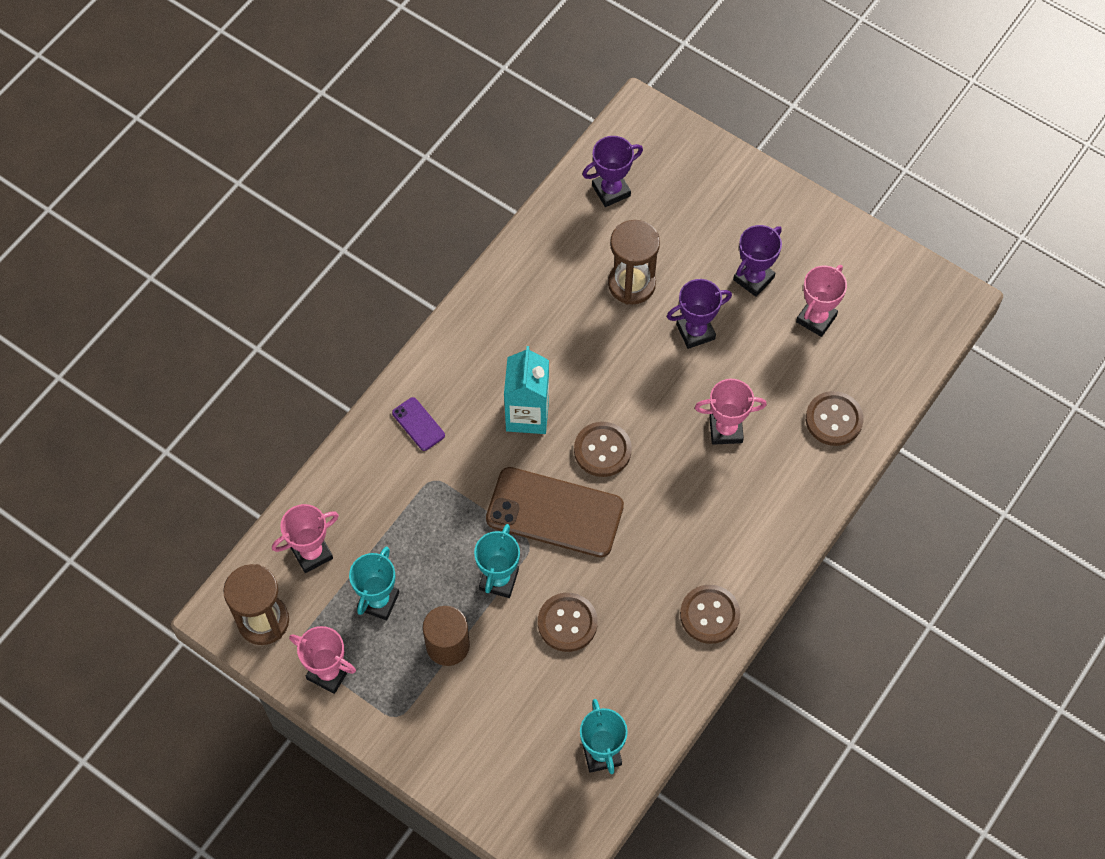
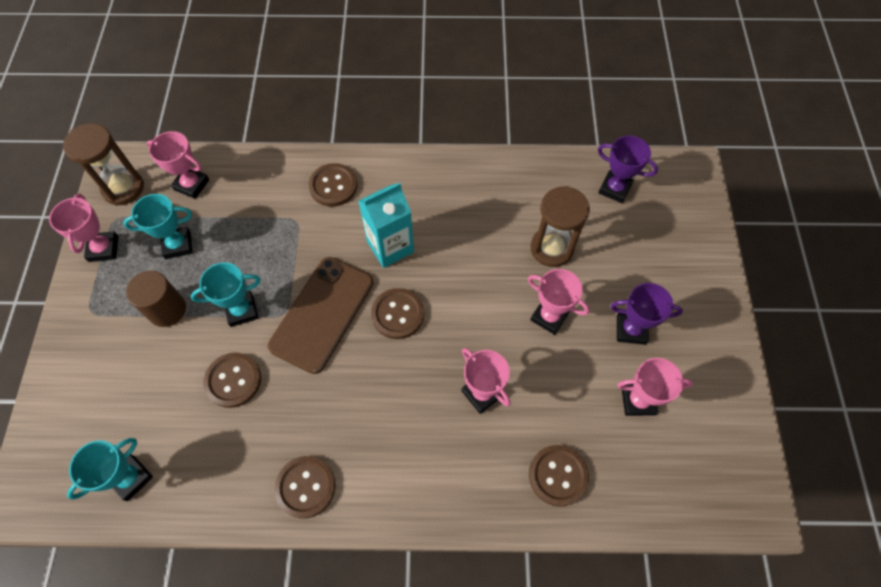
camera: 55 degrees right, 0 degrees up
purple phone [392,397,445,451] -> brown button [309,163,357,207]
brown phone [486,467,624,557] -> brown phone turned 45 degrees clockwise [268,257,374,374]
purple trophy [667,279,732,349] -> pink trophy [528,269,590,335]

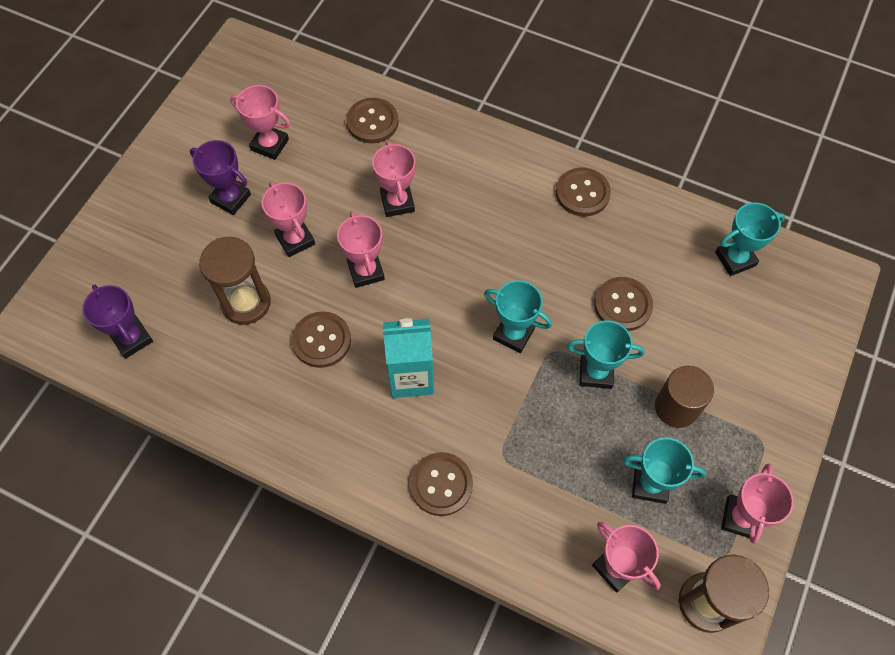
camera: 155 degrees left, 0 degrees up
brown phone [268,257,374,374] -> turquoise trophy [484,280,552,353]
brown button [371,288,424,339] -> brown button moved to [292,311,351,368]
none -> pink trophy [337,211,385,288]

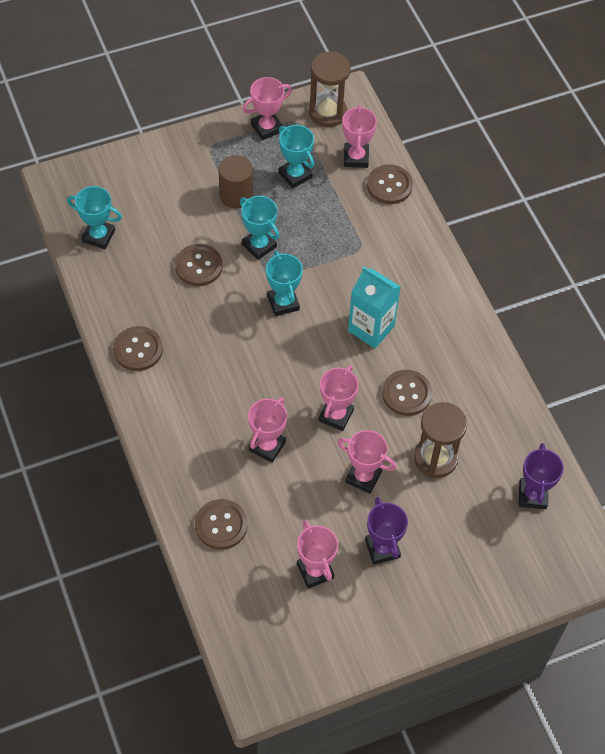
camera: 140 degrees left, 5 degrees down
pink trophy [262,182,315,257] -> pink trophy turned 75 degrees counterclockwise [337,430,396,494]
brown button [410,452,473,516] -> brown button moved to [367,164,413,204]

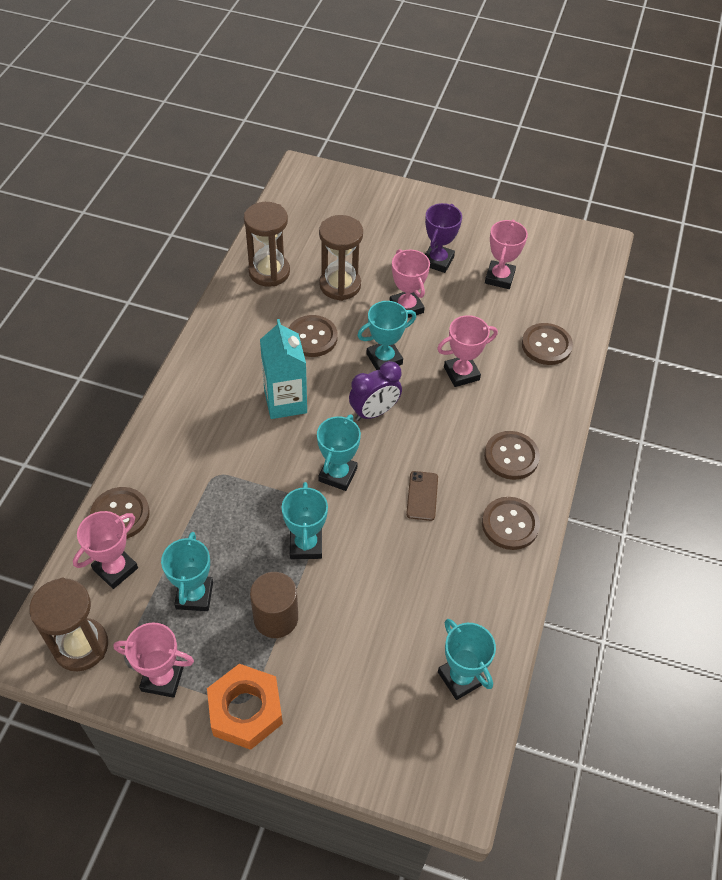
camera: 140 degrees left, 5 degrees down
brown button [175,244,223,286] -> brown button moved to [484,431,540,480]
pink trophy [318,365,359,431] -> turquoise trophy [357,301,416,370]
purple trophy [519,443,564,509] -> none
none -> orange nut [207,664,283,750]
none -> brown hourglass [244,202,290,287]
none -> purple clock [349,361,402,421]
none -> brown phone [406,471,438,521]

